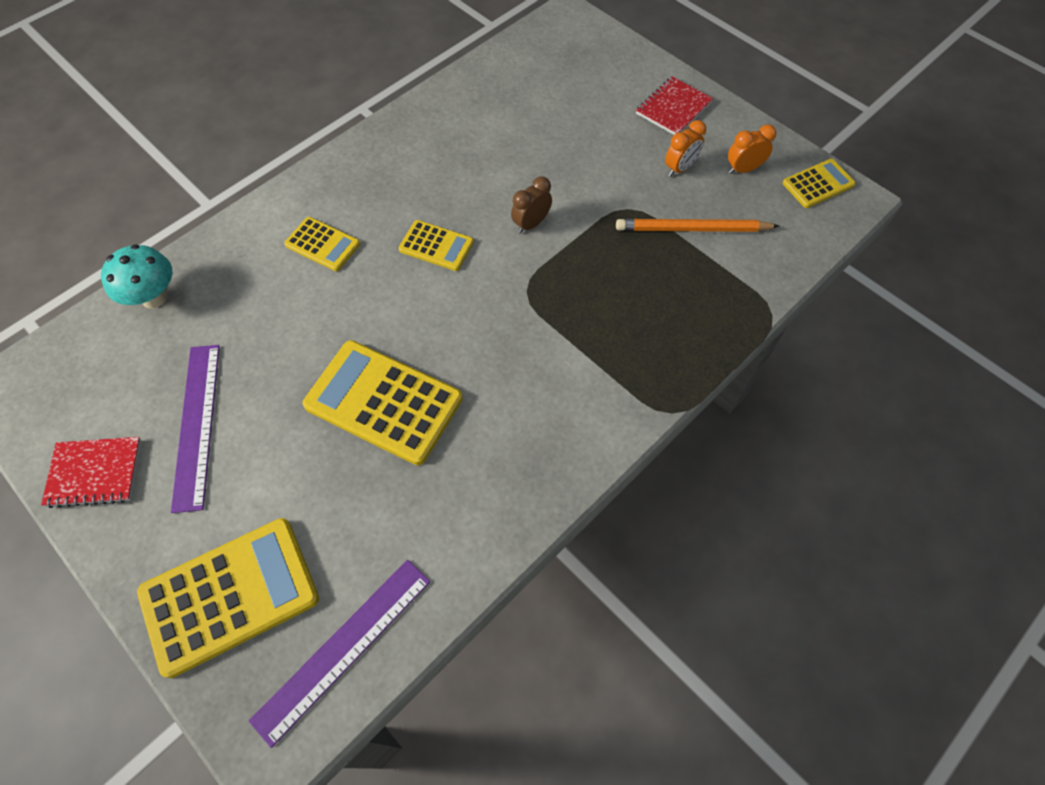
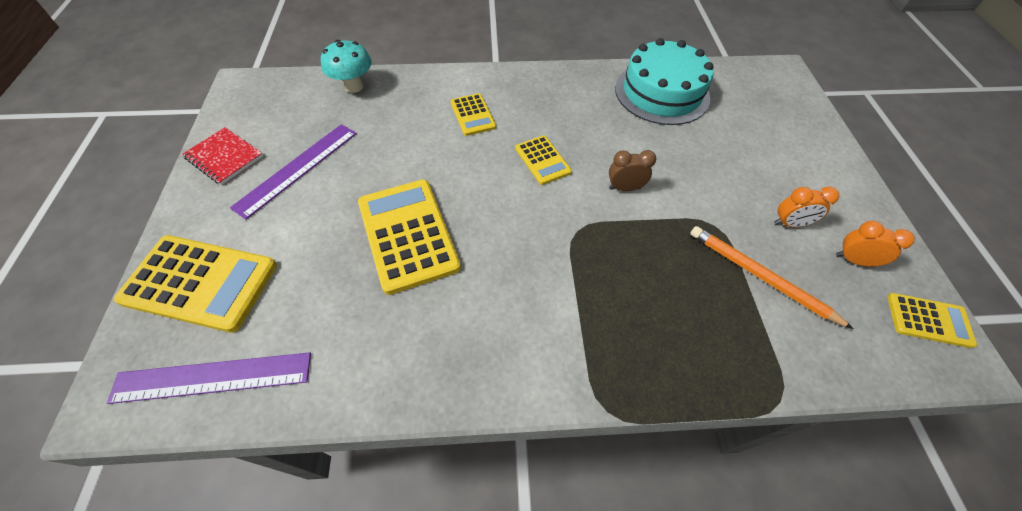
camera: 40 degrees right, 5 degrees down
red notebook [636,77,713,135] -> none
none -> turquoise cake [615,38,714,125]

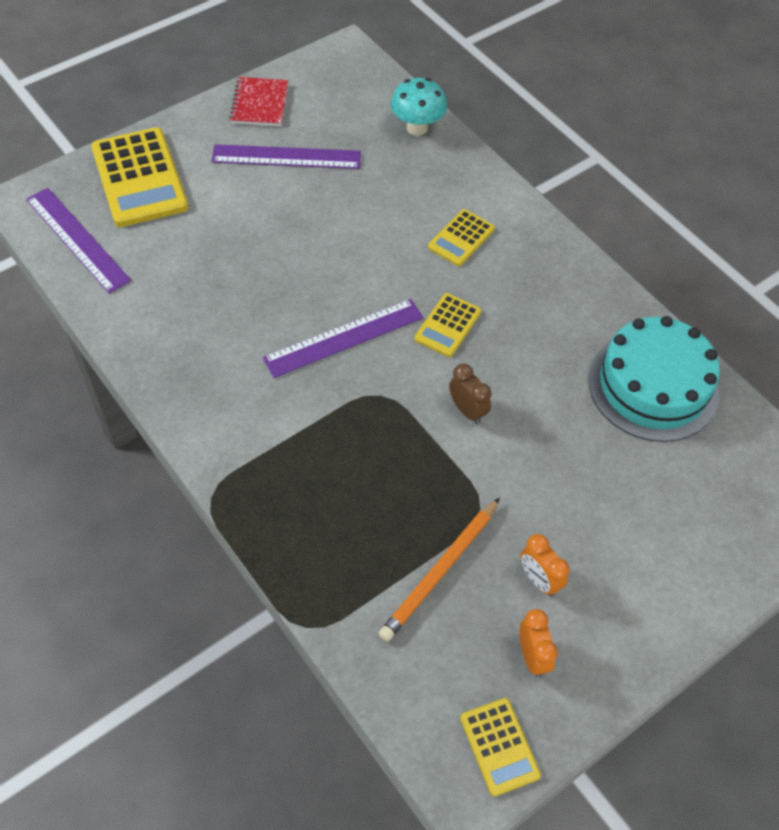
camera: 55 degrees right, 0 degrees up
yellow calculator [358,179,461,295] -> none
orange pencil [690,226,854,329] -> orange pencil turned 150 degrees counterclockwise [378,498,500,642]
none -> purple ruler [262,299,423,378]

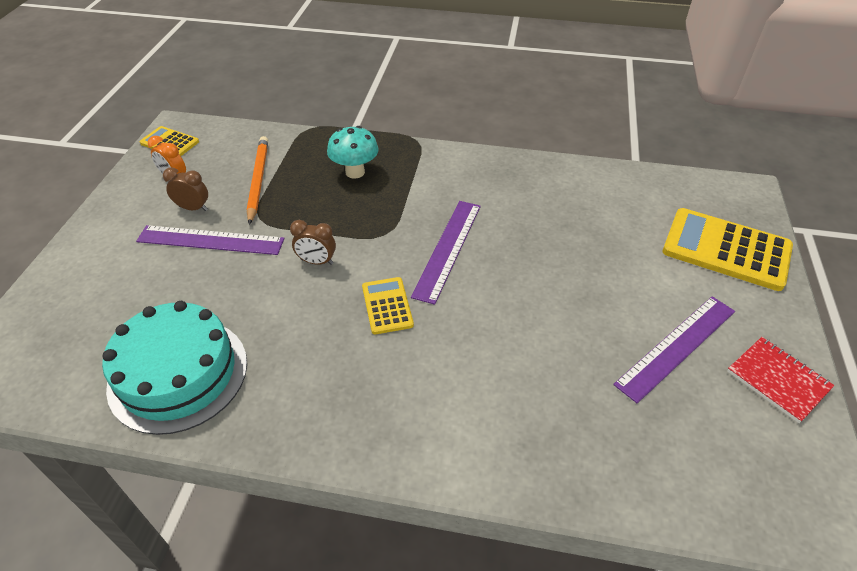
camera: 140 degrees right, 10 degrees down
purple ruler [26,188,131,294] -> purple ruler moved to [136,225,284,255]
turquoise mushroom [391,78,447,136] -> turquoise mushroom moved to [327,126,379,179]
yellow calculator [428,209,495,266] -> none
orange clock [521,534,570,596] -> brown clock [163,167,208,211]

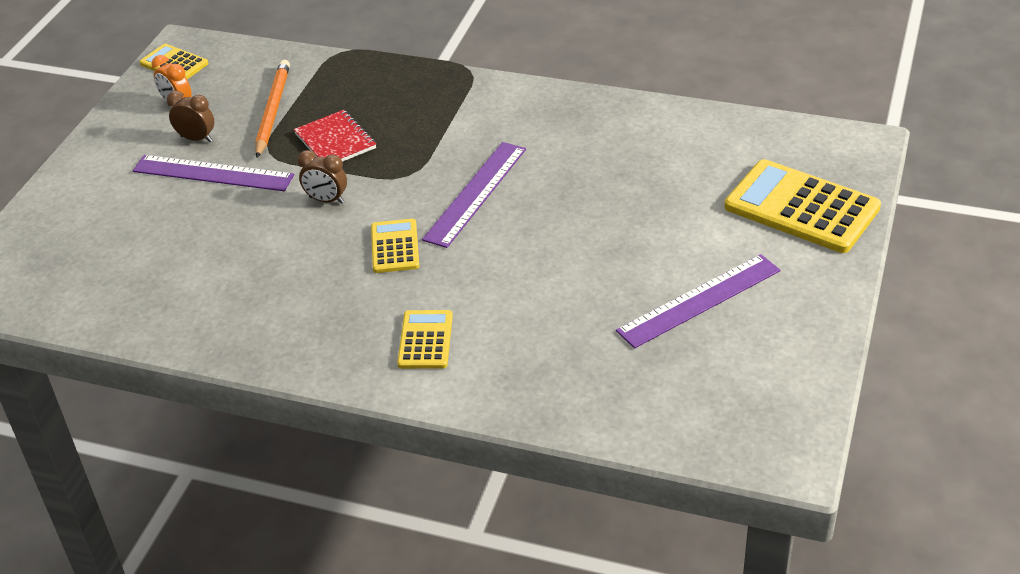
camera: 10 degrees right, 5 degrees down
turquoise cake [102,301,247,435] -> none
turquoise mushroom [327,126,379,179] -> none
red notebook [727,337,834,423] -> red notebook moved to [294,110,376,162]
none -> yellow calculator [397,310,453,369]

